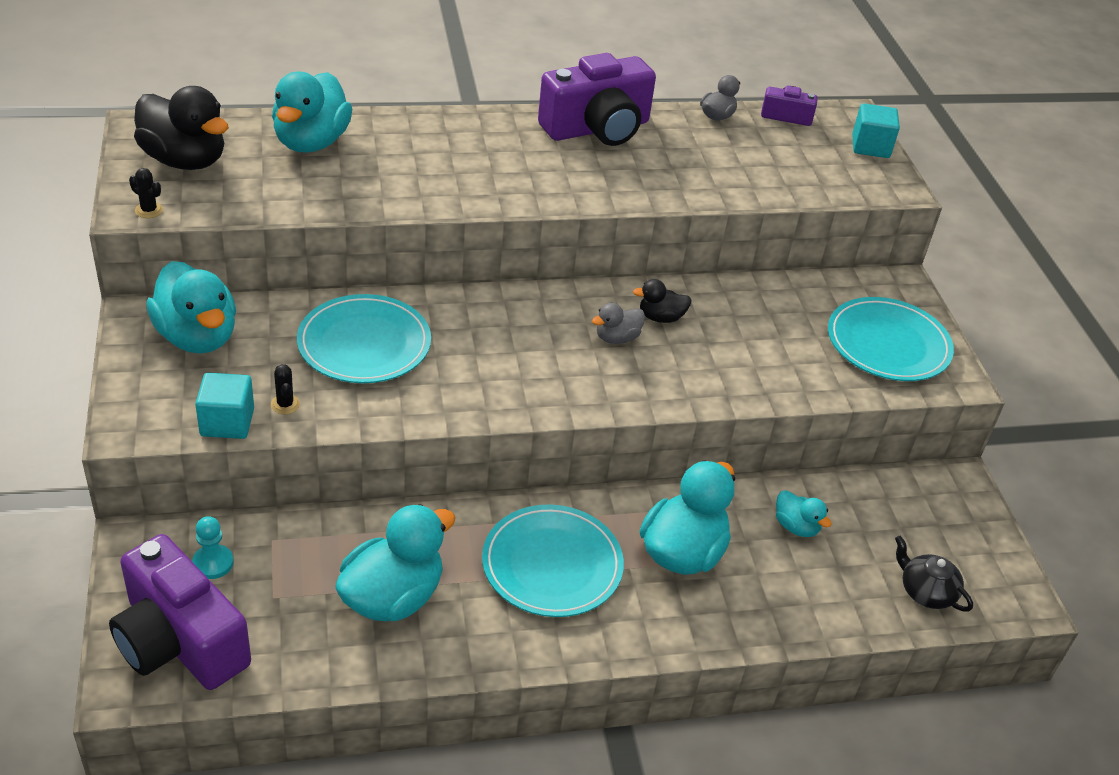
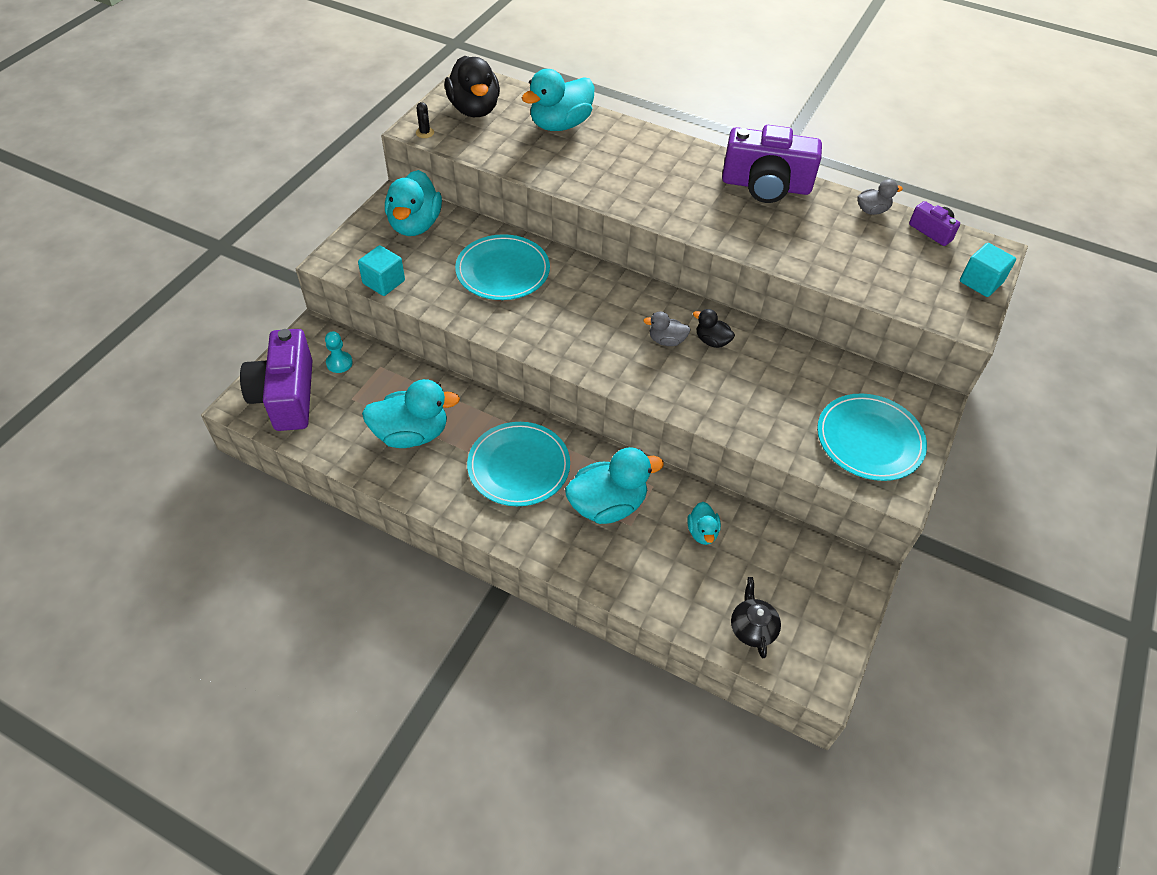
camera: 40 degrees right, 10 degrees up
black cactus [271,364,300,414] -> none

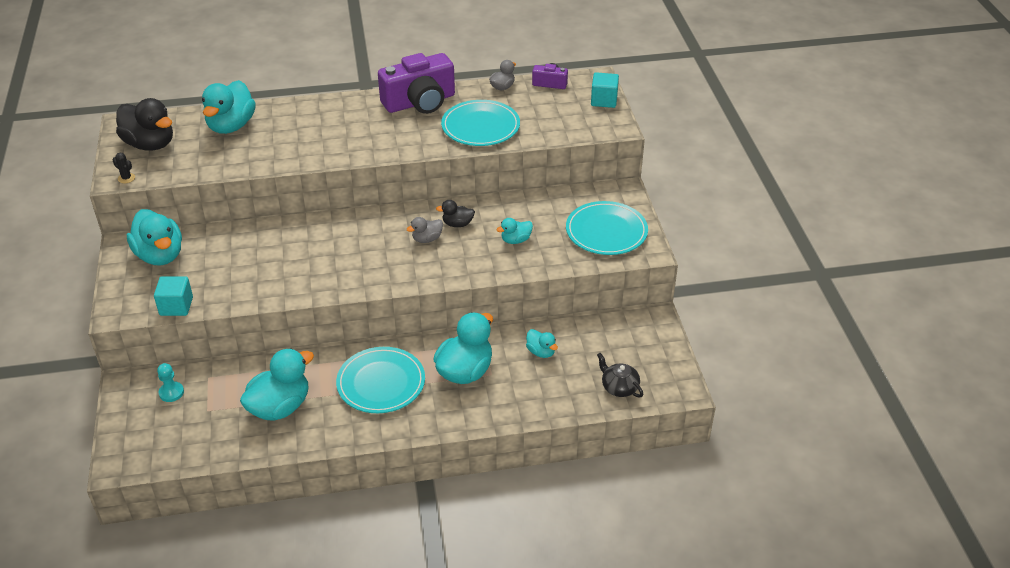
camera: 35 degrees left, 10 degrees down
purple camera [240,329,313,431] -> none
turquoise plate [455,234,550,300] -> turquoise plate moved to [441,100,520,146]
none -> turquoise duck [496,218,533,244]

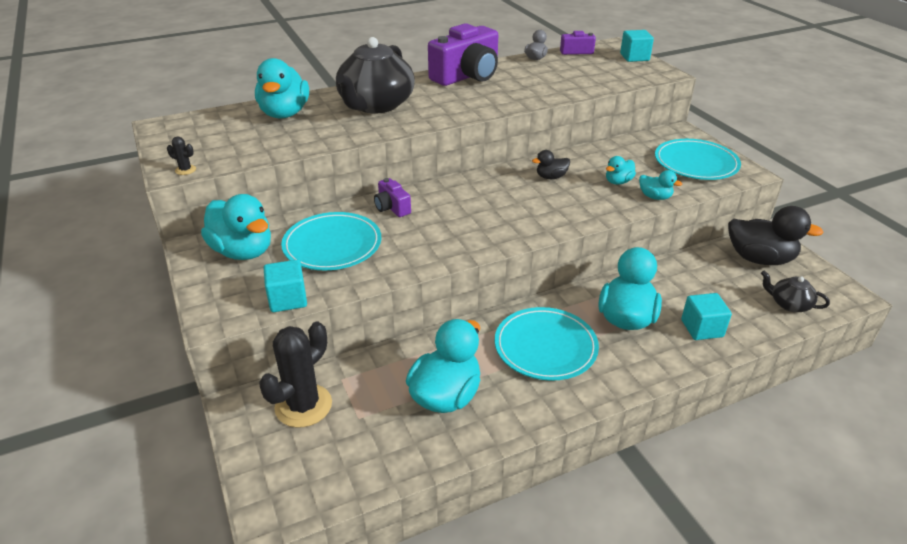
camera: 15 degrees left, 5 degrees down
black duck [116,98,173,150] -> black duck moved to [728,206,824,265]
turquoise pawn [157,363,184,402] -> black cactus [259,322,332,428]
grey duck [407,217,443,243] -> none
turquoise plate [441,100,520,146] -> turquoise plate moved to [281,212,381,270]
turquoise duck [526,329,558,358] -> turquoise duck moved to [639,170,682,200]
none -> black teapot [336,37,415,113]
none -> purple camera [374,178,411,217]
none -> turquoise cube [681,293,732,340]

